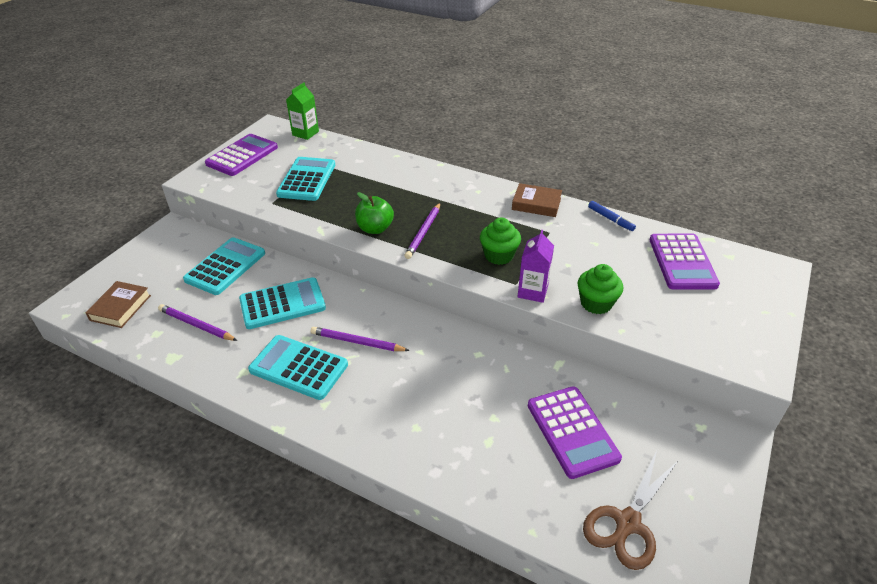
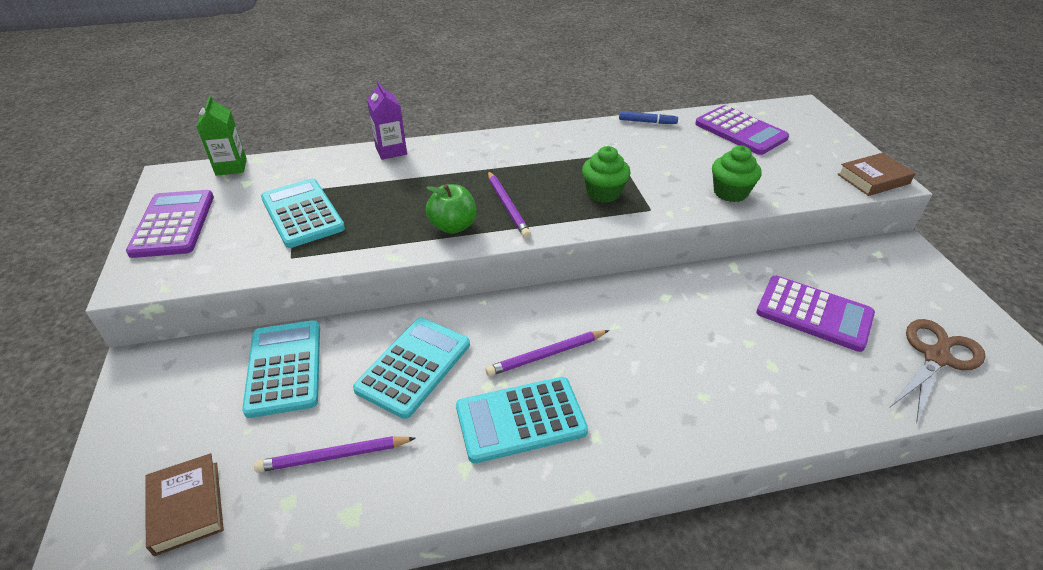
camera: 40 degrees left, 0 degrees up
brown book [512,183,562,217] -> brown book moved to [837,153,915,196]
purple carton [518,230,554,303] -> purple carton moved to [367,81,407,160]
brown scissors [583,451,678,570] -> brown scissors turned 135 degrees counterclockwise [890,319,986,424]

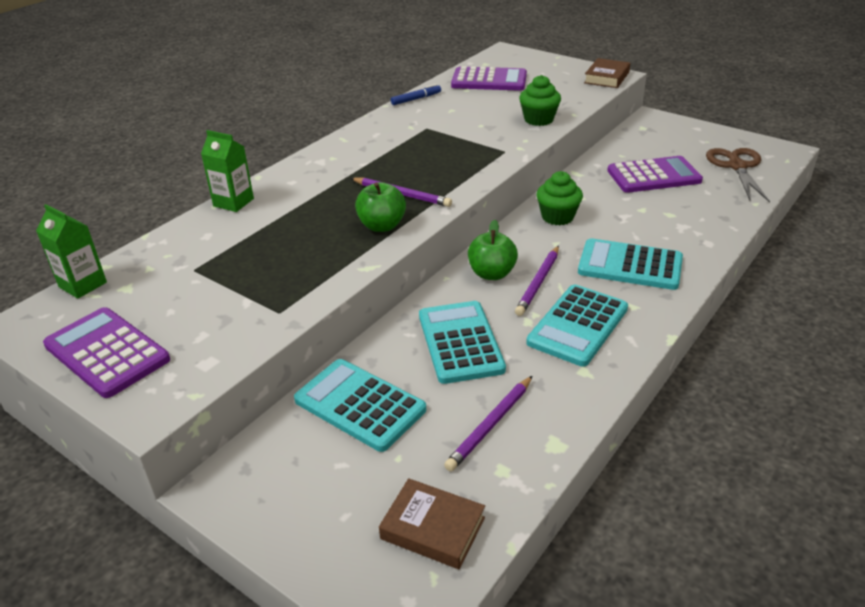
camera: 40 degrees left, 5 degrees down
turquoise calculator [261,178,345,248] -> turquoise calculator moved to [578,238,683,290]
purple carton [367,81,407,160] -> green carton [201,130,254,212]
green cupcake [582,146,631,203] -> green cupcake moved to [536,171,583,225]
none -> green apple [468,220,518,280]

